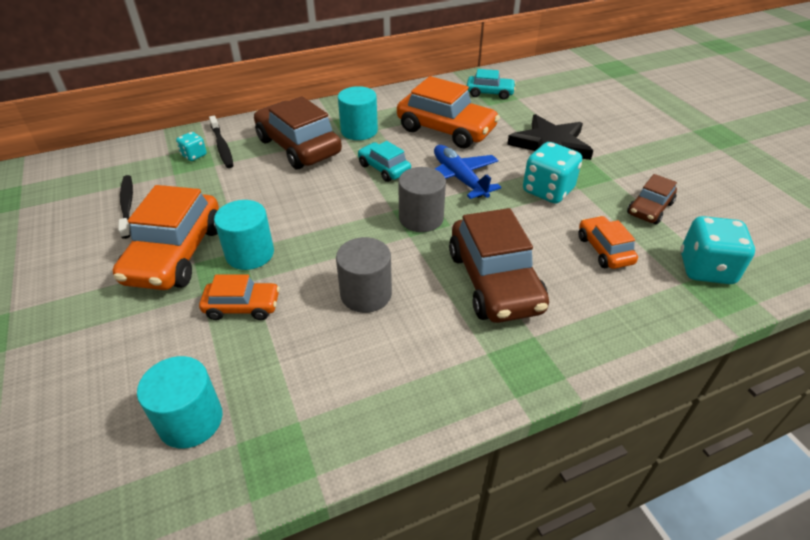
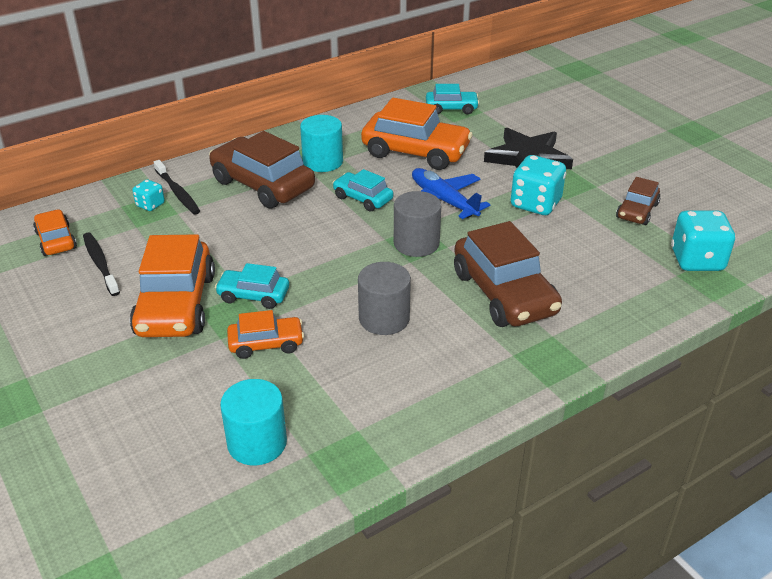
camera: 10 degrees left, 5 degrees down
turquoise cylinder [214,200,274,270] -> turquoise car [215,263,289,309]
orange car [578,216,638,269] -> orange car moved to [33,209,77,256]

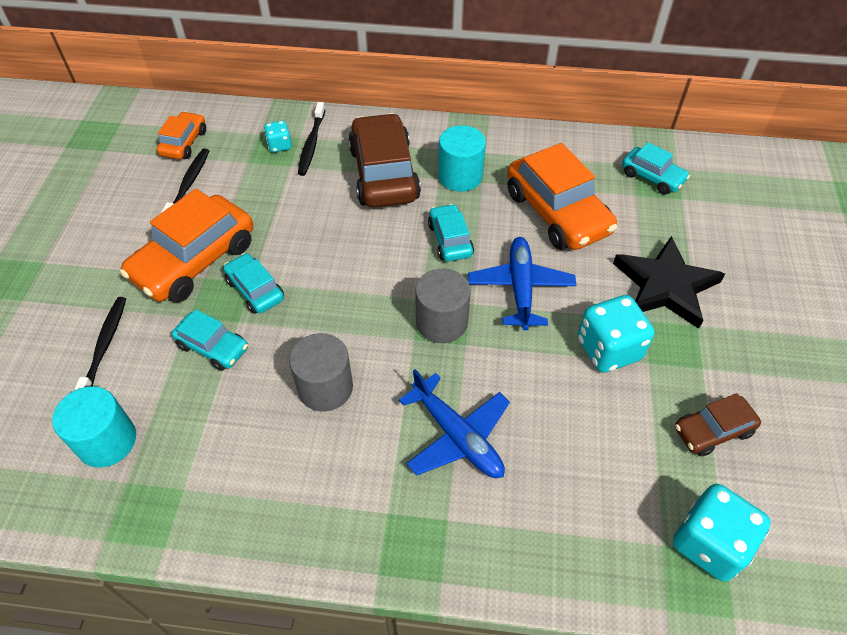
camera: 40 degrees right, 15 degrees up
orange car [227,310,304,359] -> turquoise car [171,309,248,371]
brown car [454,221,562,327] -> blue plane [399,369,510,478]
none -> black toothbrush [74,297,126,391]

